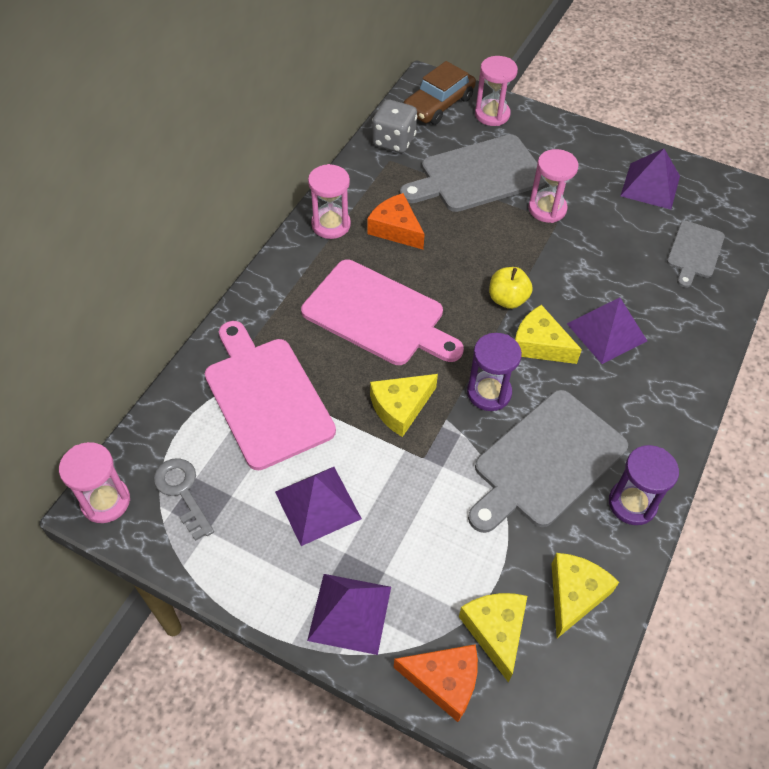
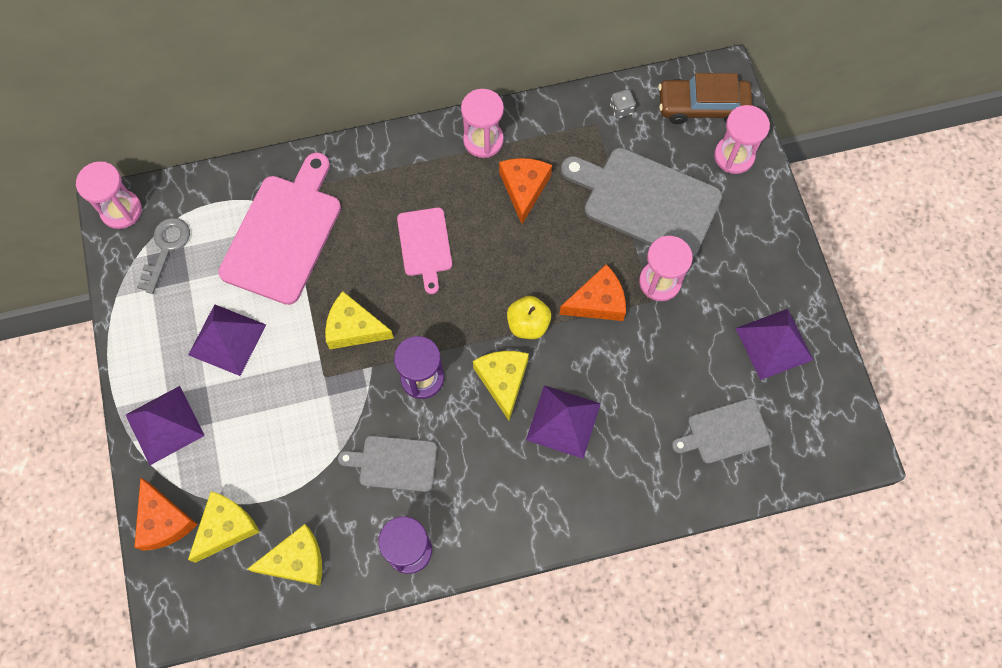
camera: 50 degrees right, 15 degrees up
pink cutting board [301,260,464,365] -> pink cutting board [397,207,452,294], size x0.56
grey dice [372,99,417,153] -> grey dice [610,89,636,118], size x0.51
grey cutting board [468,390,628,533] -> grey cutting board [338,436,437,492], size x0.56
none -> orange cheese [559,264,626,321]

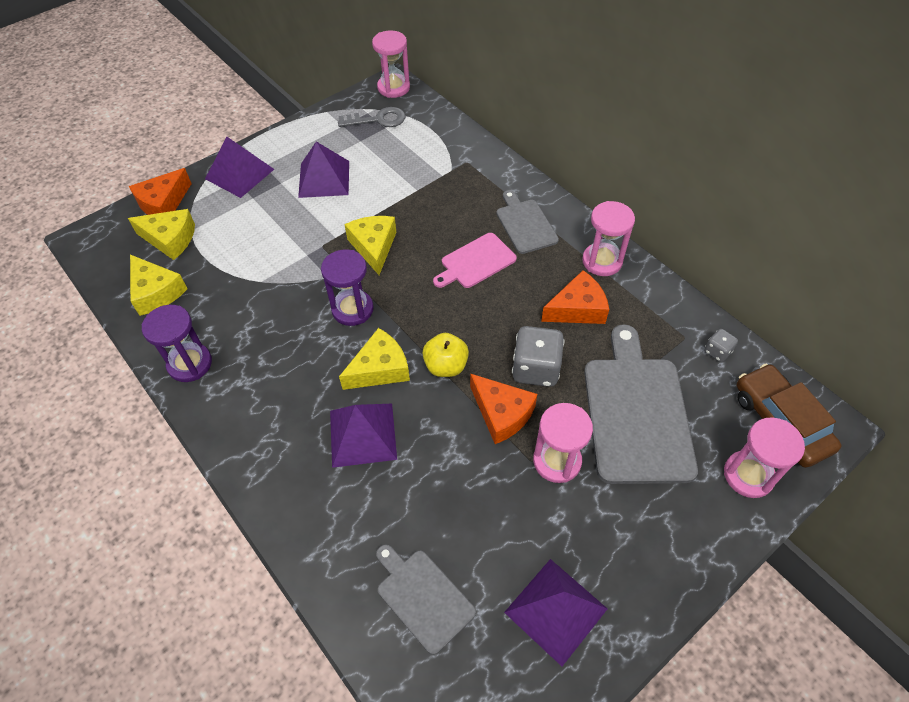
camera: 65 degrees right, 15 degrees down
pink cutting board [218,152,341,305] -> none
grey cutting board [338,436,437,492] -> grey cutting board moved to [496,190,559,254]
none -> grey dice [512,326,564,387]

